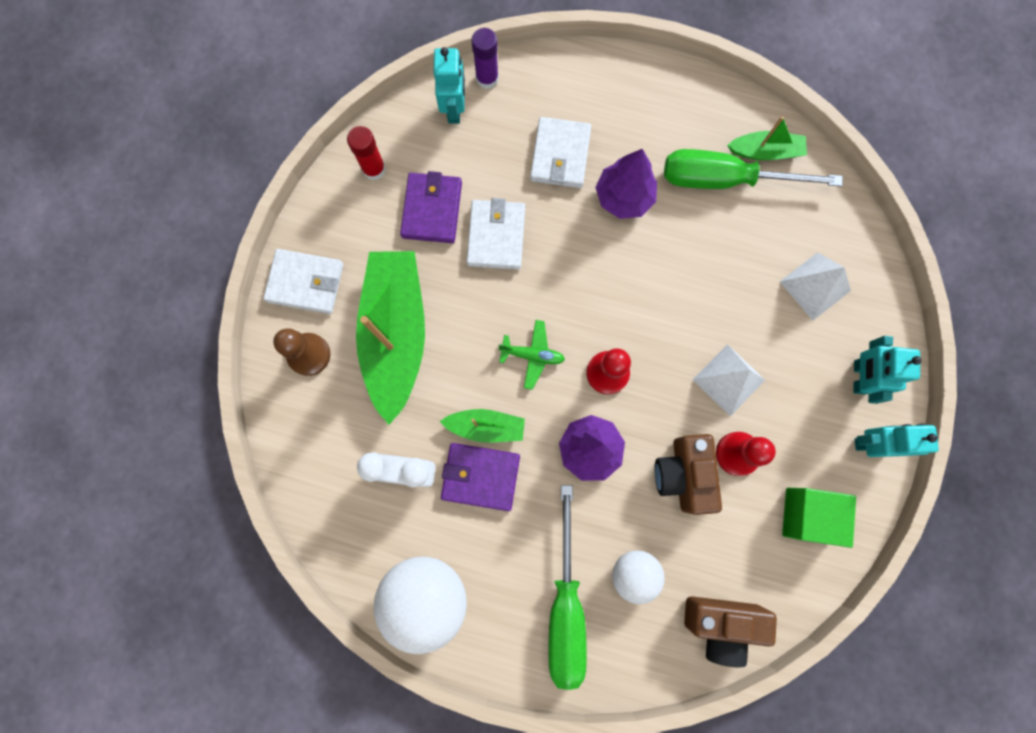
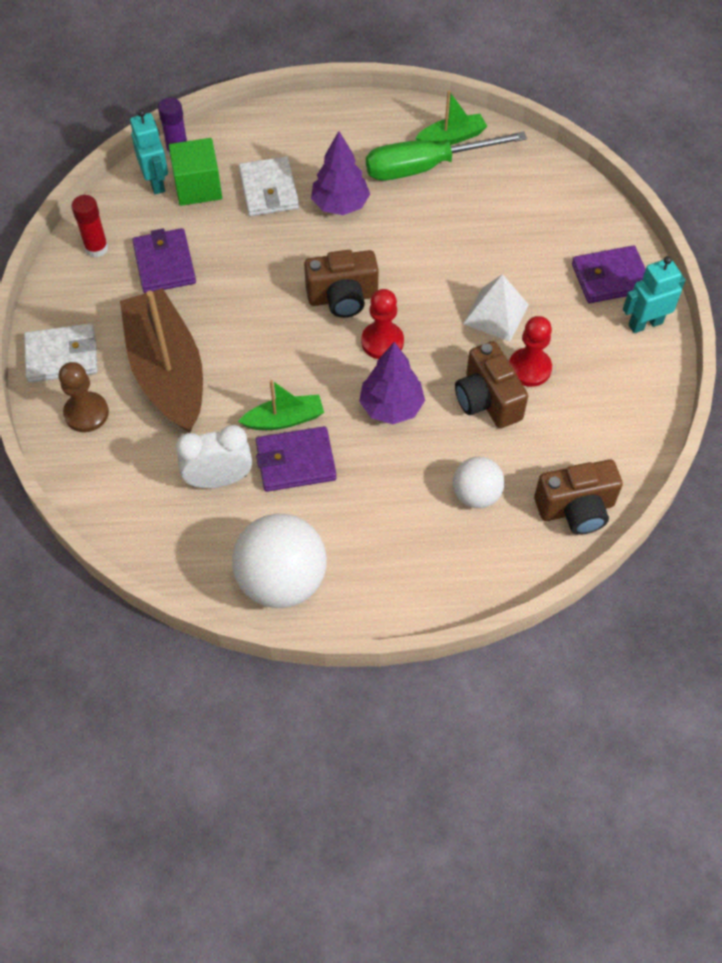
camera: 20 degrees left, 20 degrees down
green boat [356,251,425,425] -> brown boat [120,288,203,433]
white wallet [467,198,525,270] -> none
green plane [498,320,565,390] -> none
green screwdriver [548,485,587,690] -> none
white pyramid [780,252,851,320] -> none
green cube [782,488,856,548] -> green cube moved to [169,138,222,206]
turquoise robot [853,336,922,404] -> purple wallet [572,245,646,303]
none -> brown camera [304,250,378,318]

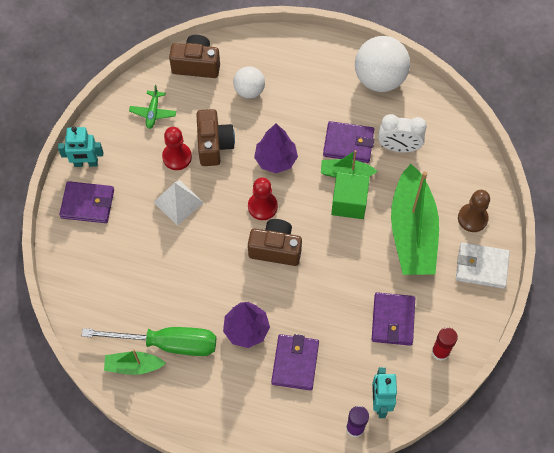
camera: 160 degrees left, 5 degrees up
brown boat [120,288,203,433] -> green boat [391,164,439,275]
green cube [169,138,222,206] -> green cube moved to [331,172,370,219]
white wallet [239,156,299,216] -> purple wallet [271,334,319,390]
none -> green plane [129,85,176,129]

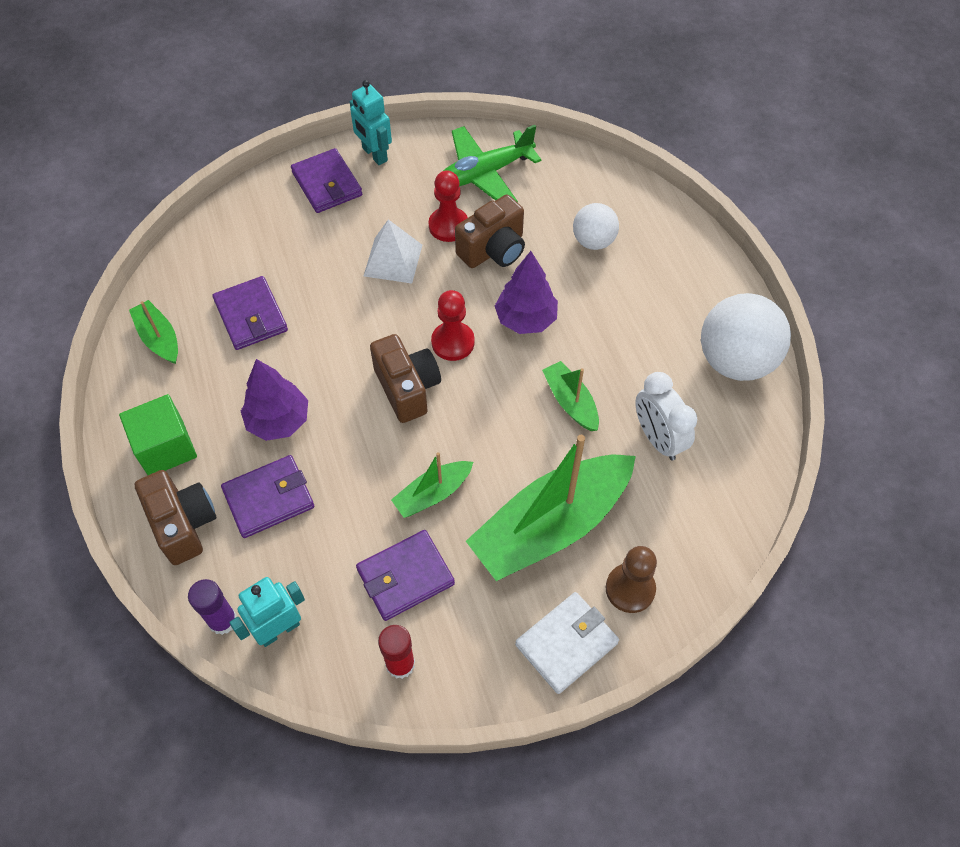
camera: 55 degrees right, 5 degrees down
green screwdriver [82,327,216,356] -> none
green plane [129,85,176,129] -> green plane [443,125,542,202], size x1.78
brown camera [169,35,220,78] -> brown camera moved to [135,470,216,565]
purple wallet [323,121,374,163] -> purple wallet moved to [213,276,288,350]
green cube [331,172,370,219] -> green cube moved to [119,394,197,475]
white wallet [456,242,510,289] -> white wallet turned 75 degrees clockwise [515,592,619,694]
none -> green boat [391,452,473,518]

